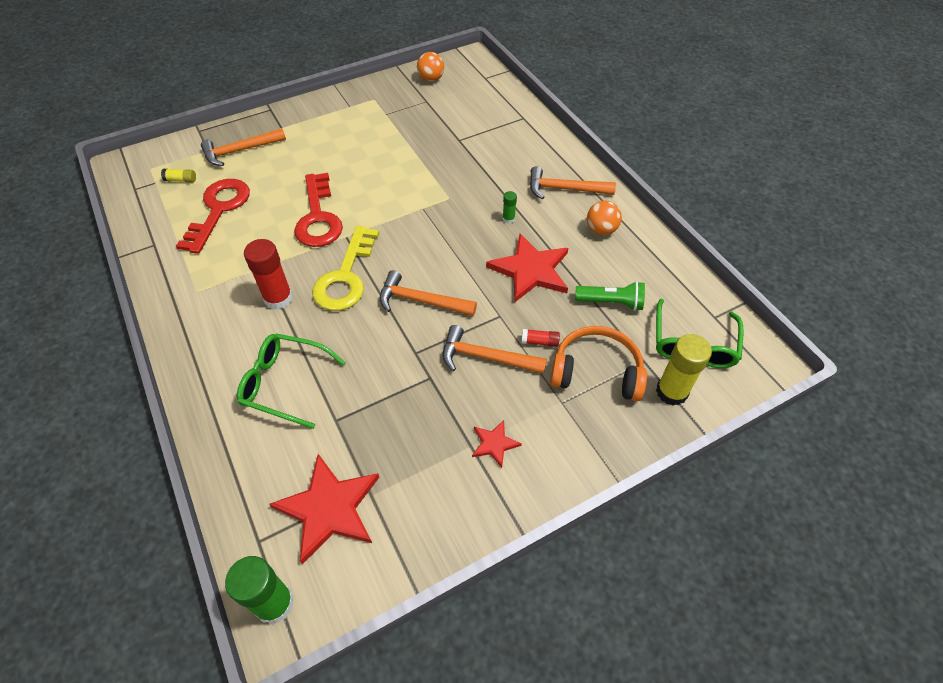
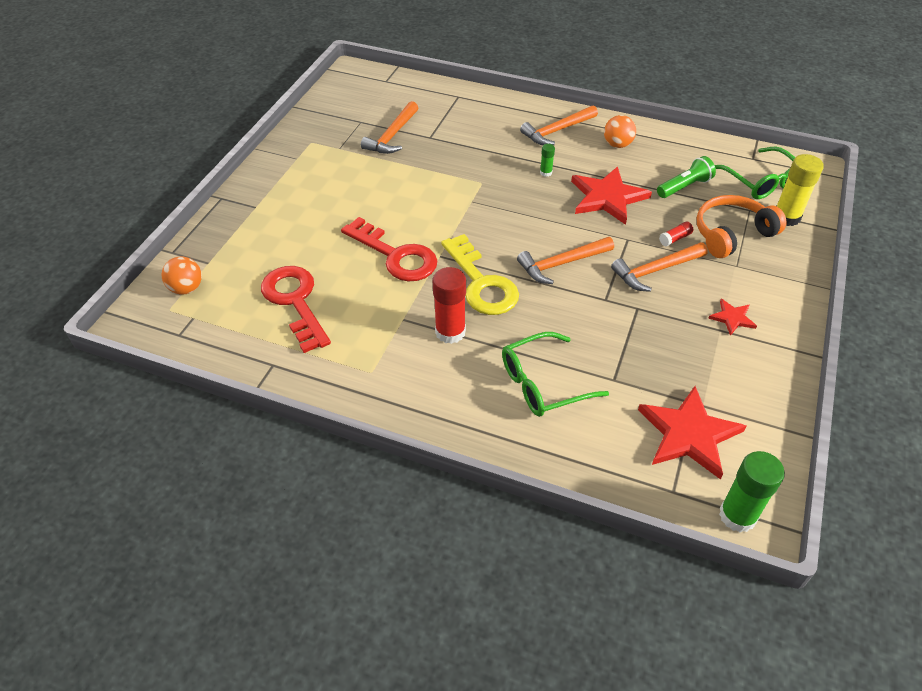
camera: 40 degrees left, 5 degrees down
yellow glue stick [161,169,196,182] -> none
orange hammer [201,128,286,166] -> orange hammer moved to [361,101,418,154]
orange ball [417,52,444,82] -> orange ball moved to [162,256,202,295]

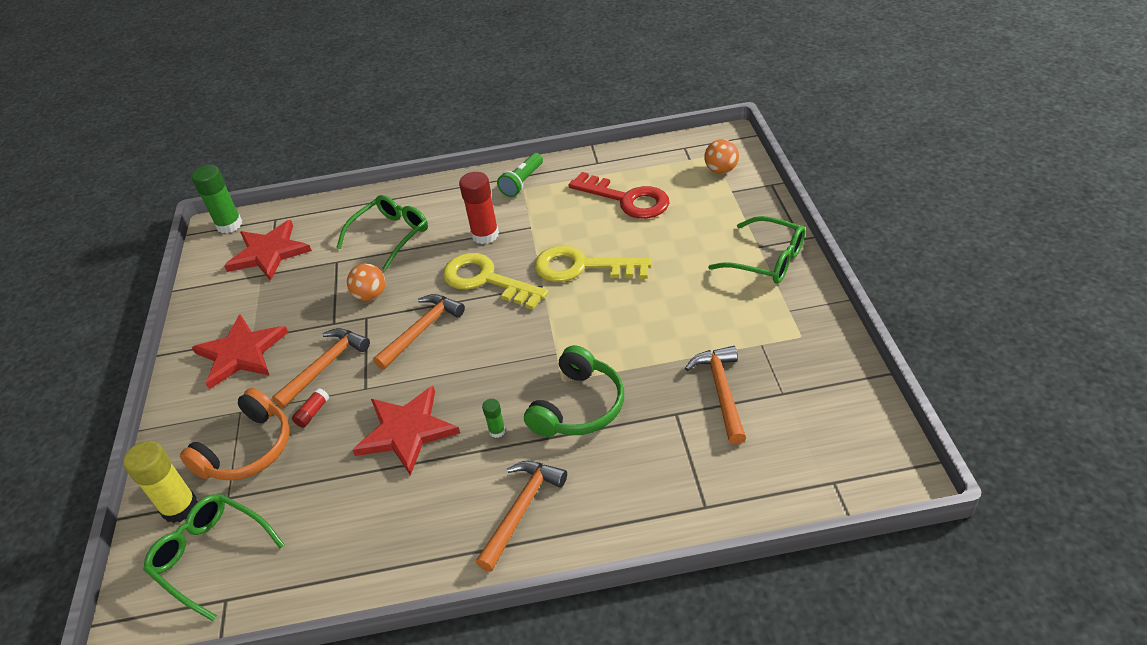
camera: 155 degrees right, 5 degrees down
red key [341,217,437,281] -> yellow key [534,245,652,282]
orange ball [604,115,636,148] -> orange ball moved to [347,264,385,301]
green flashlight [657,156,716,198] -> green flashlight moved to [497,153,543,197]
red star [708,299,757,336] -> red star [191,315,288,389], size x2.03
none -> green headphones [524,345,624,437]
none -> green glasses [708,216,805,284]

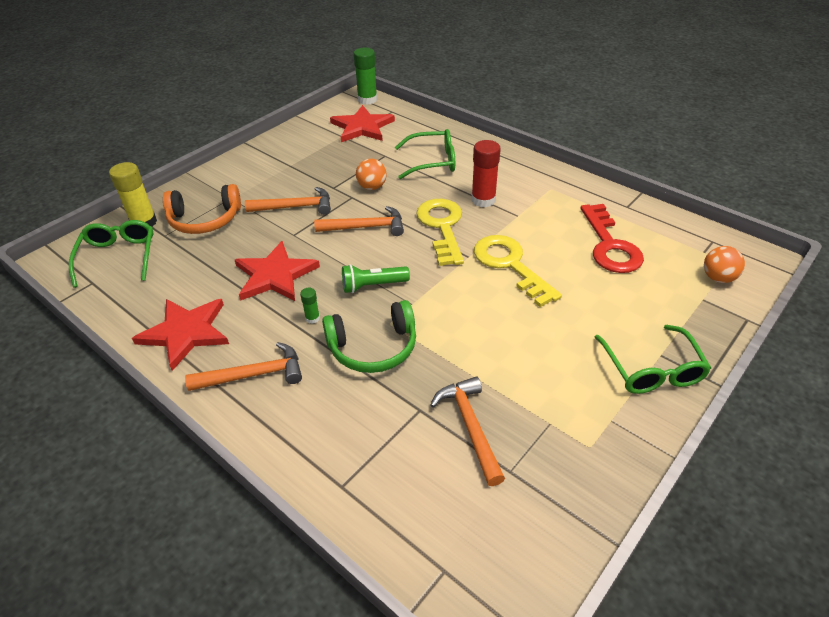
camera: 45 degrees right, 0 degrees up
red star [191,315,288,389] -> red star moved to [132,299,229,371]
red glue stick [292,388,329,428] -> none
green flashlight [497,153,543,197] -> green flashlight moved to [342,264,410,293]
orange hammer [685,346,746,445] -> orange hammer turned 60 degrees counterclockwise [430,376,505,486]

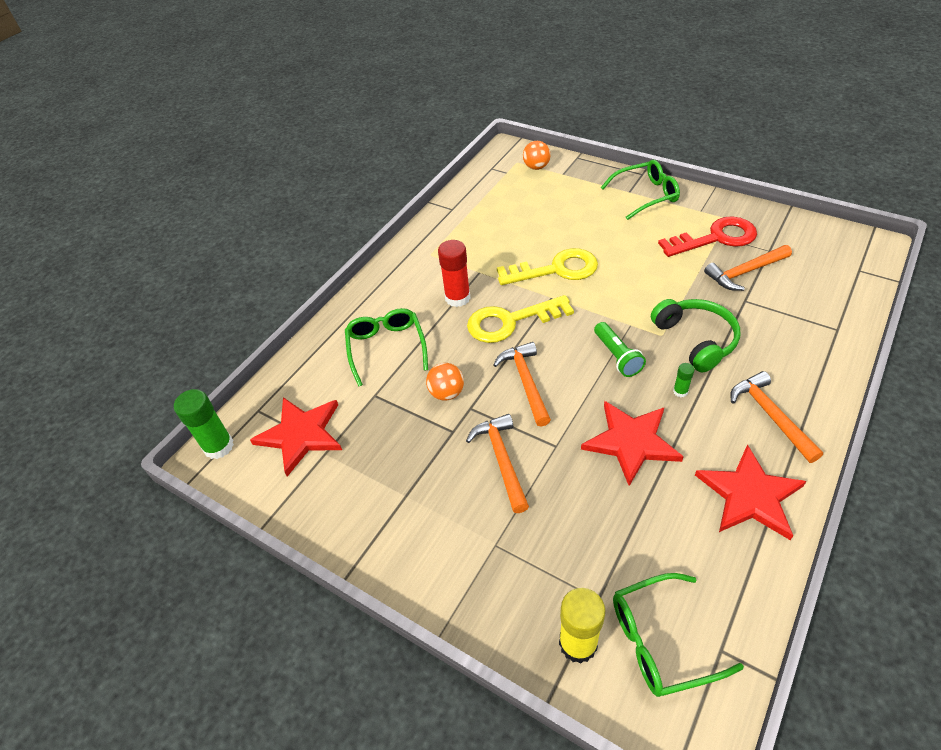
camera: 95 degrees left, 5 degrees up
orange headphones [163,184,241,234] -> none
yellow key [474,235,562,307] -> yellow key turned 150 degrees counterclockwise [497,248,598,285]
red key [581,204,644,273] -> red key moved to [658,217,757,257]

